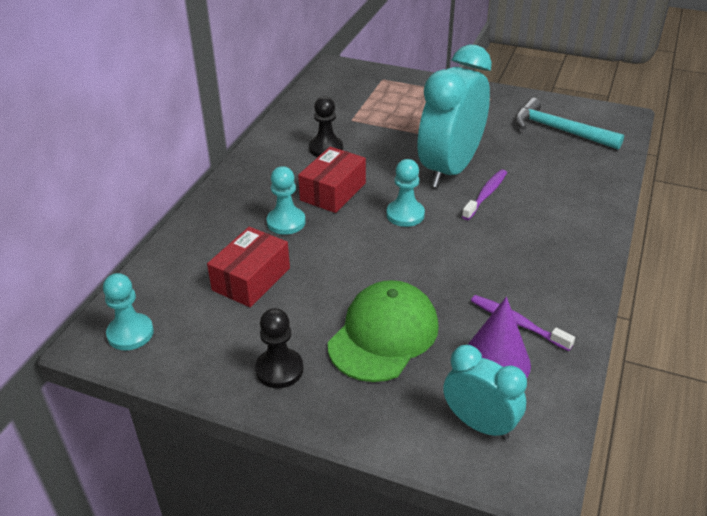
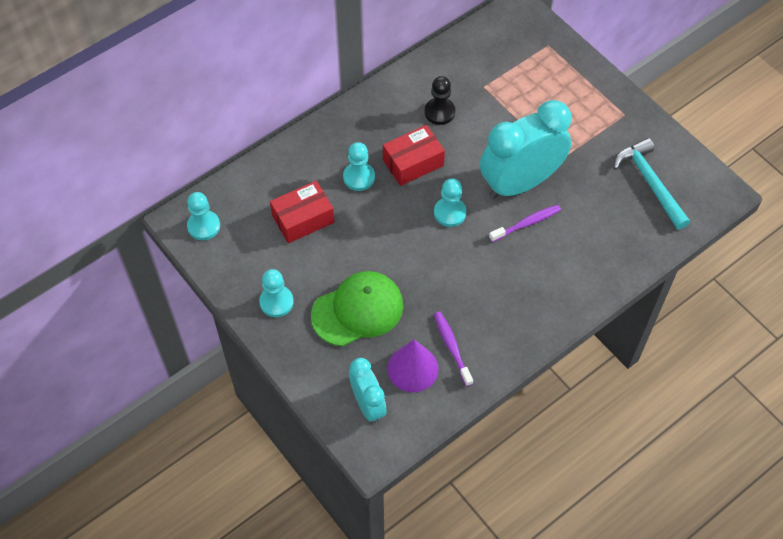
camera: 30 degrees right, 20 degrees up
black pawn [255,308,304,388] -> turquoise pawn [259,269,294,317]

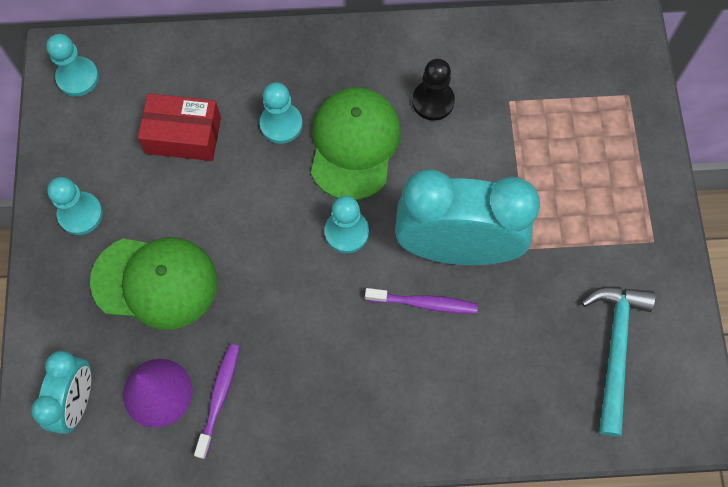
camera: 35 degrees right, 10 degrees up
red box [383,125,445,186] -> green cap [311,88,401,200]

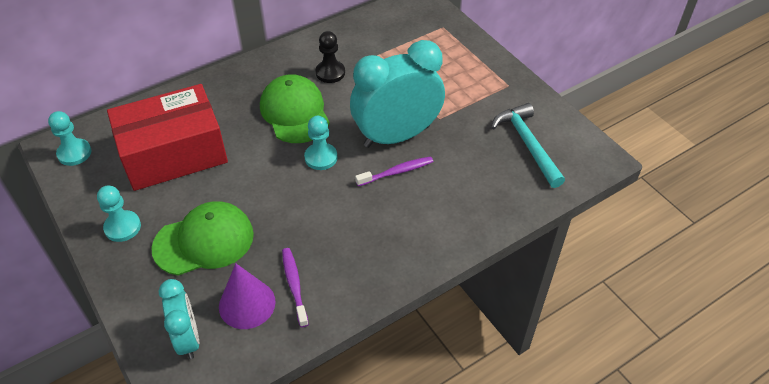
camera: 30 degrees left, 20 degrees down
red box [138,93,221,161] -> red box [107,84,228,191], size x1.80
turquoise pawn [260,82,303,144] -> none

